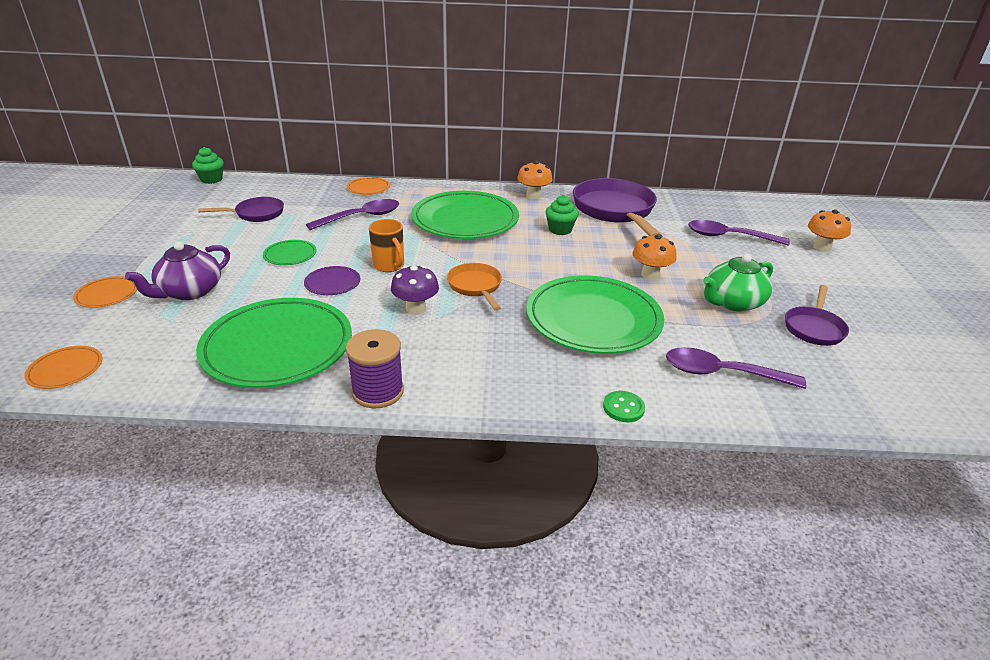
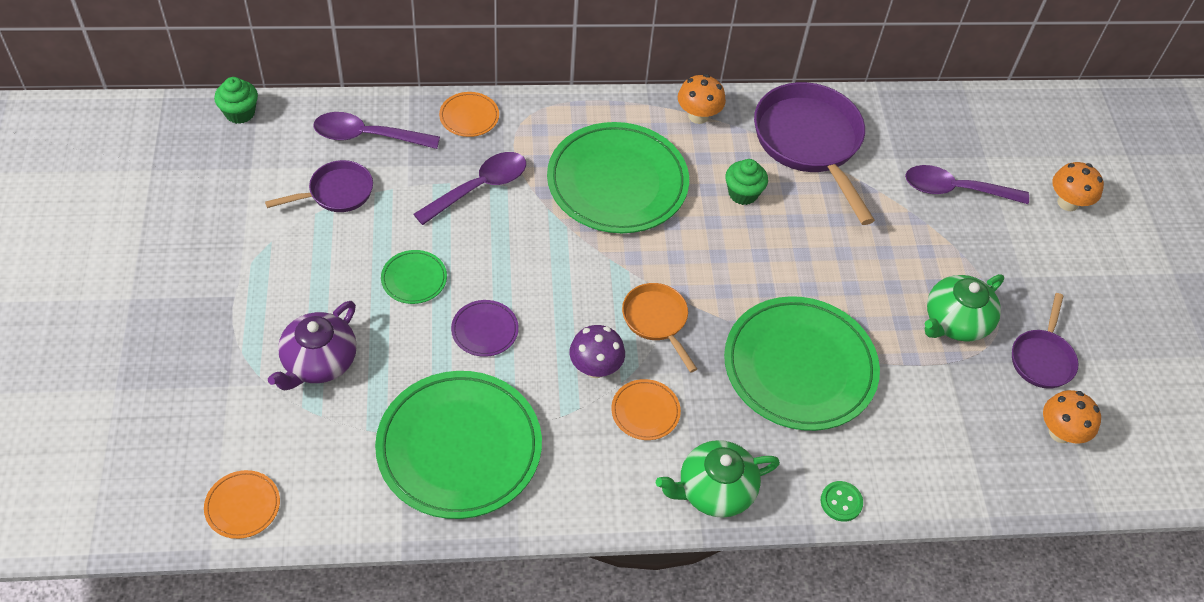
camera: 10 degrees left, 20 degrees up
orange plate [73,276,137,308] -> orange plate moved to [611,379,681,440]
purple spool [346,329,404,408] -> none
orange mug [369,219,404,272] -> none
orange mushroom [632,235,677,280] -> orange mushroom moved to [1043,390,1101,444]
purple spoon [666,347,806,389] -> purple spoon moved to [314,112,440,149]
none -> green teapot [656,440,780,518]

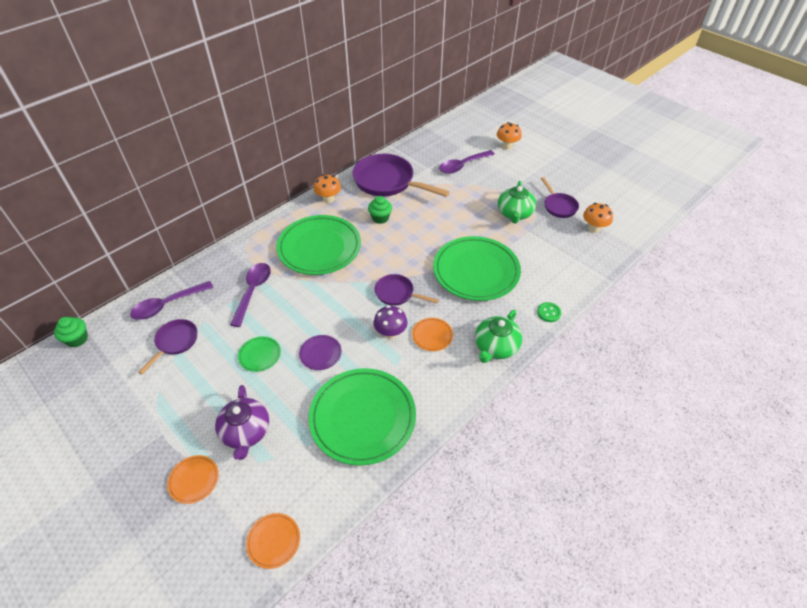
camera: 35 degrees left, 5 degrees down
orange plate [439,92,499,137] -> orange plate moved to [167,455,219,504]
orange pan [622,283,697,373] -> purple pan [375,274,439,306]

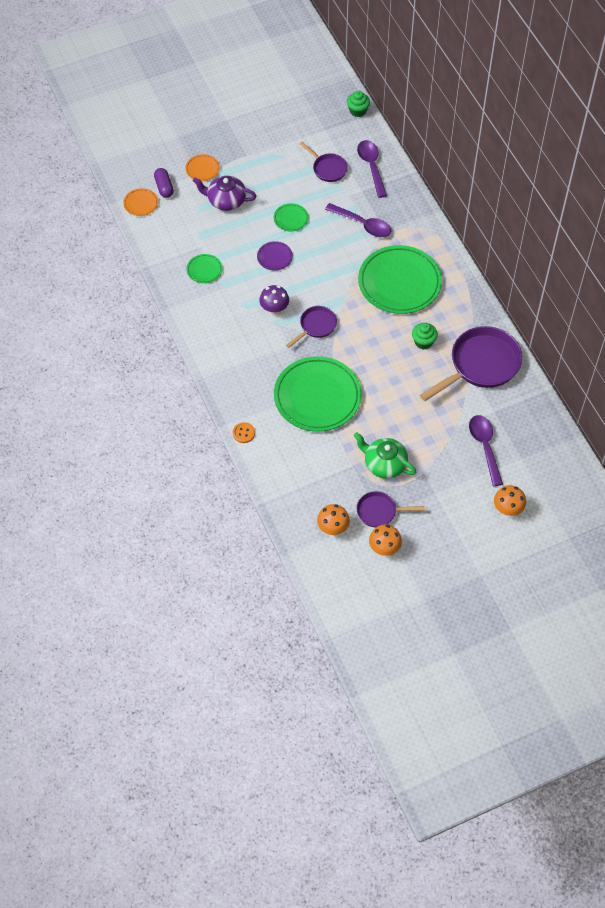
camera: 110 degrees right, 10 degrees up
green plate [309,368,416,466] -> green plate [187,254,223,283], size x0.43
orange mushroom [314,174,341,203] -> orange mushroom moved to [369,524,402,556]
orange plate [412,318,453,351] -> none
green teapot [475,310,522,363] -> none
green button [537,302,561,322] -> orange button [233,422,255,443]
none -> purple capsule [154,168,174,198]

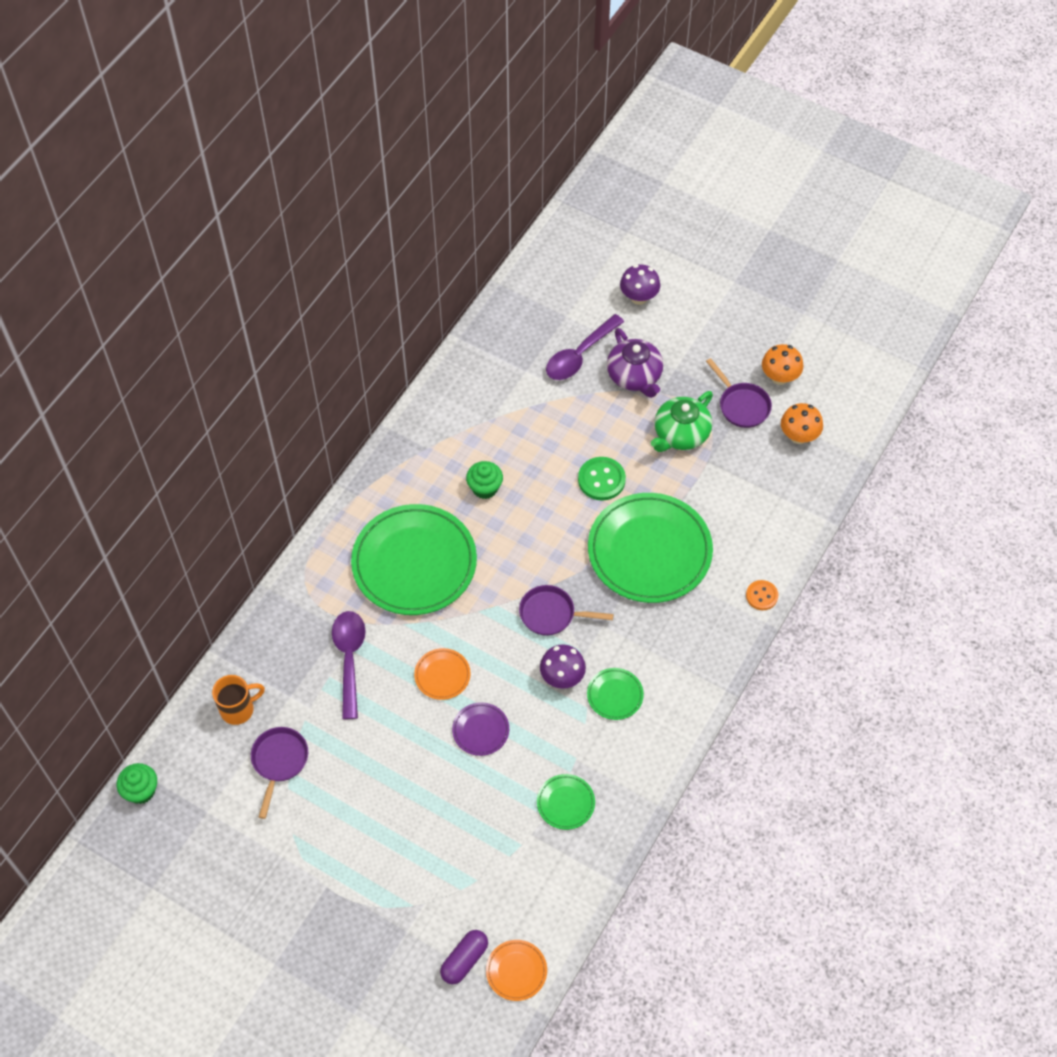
camera: 125 degrees left, 0 degrees up
orange plate [185,154,220,181] -> orange plate moved to [414,648,471,700]
purple teapot [193,176,256,211] -> purple teapot moved to [607,328,663,398]
green plate [274,203,309,232] -> green plate moved to [587,668,644,720]
green teapot [354,432,416,479] -> green teapot turned 45 degrees clockwise [651,391,713,452]
purple spoon [357,140,387,198] -> orange mug [212,675,265,725]
purple pan [420,326,522,401] -> none
orange mushroom [494,485,526,516] -> purple mushroom [620,264,660,305]
none -> green button [578,457,626,501]

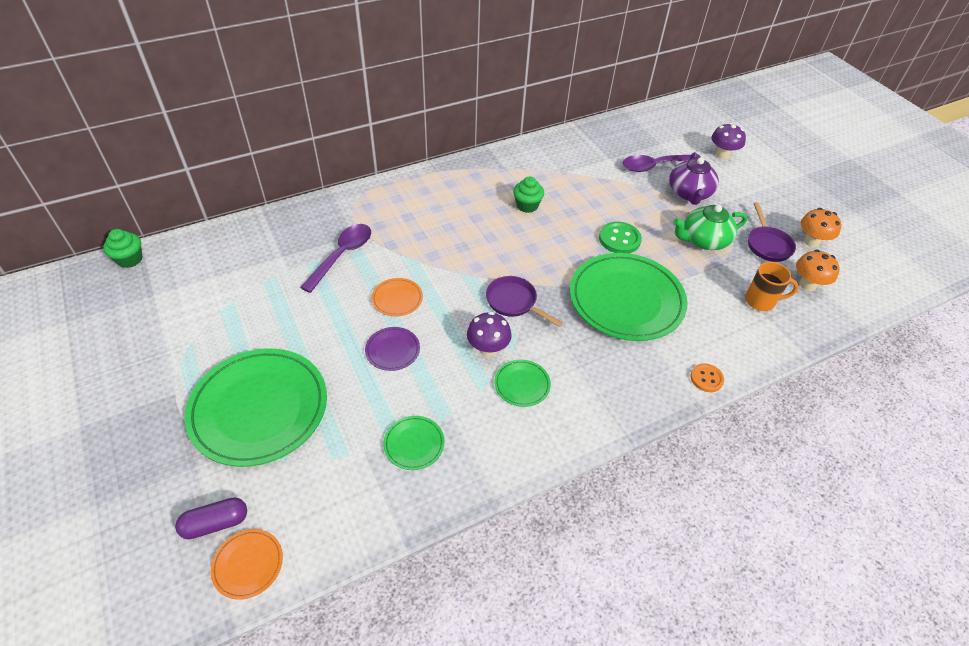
camera: 30 degrees right, 10 degrees down
orange mug [212,675,265,725] -> orange mug moved to [745,262,799,311]
purple pan [251,727,308,819] -> none
green plate [351,504,477,615] -> green plate moved to [185,348,327,467]

